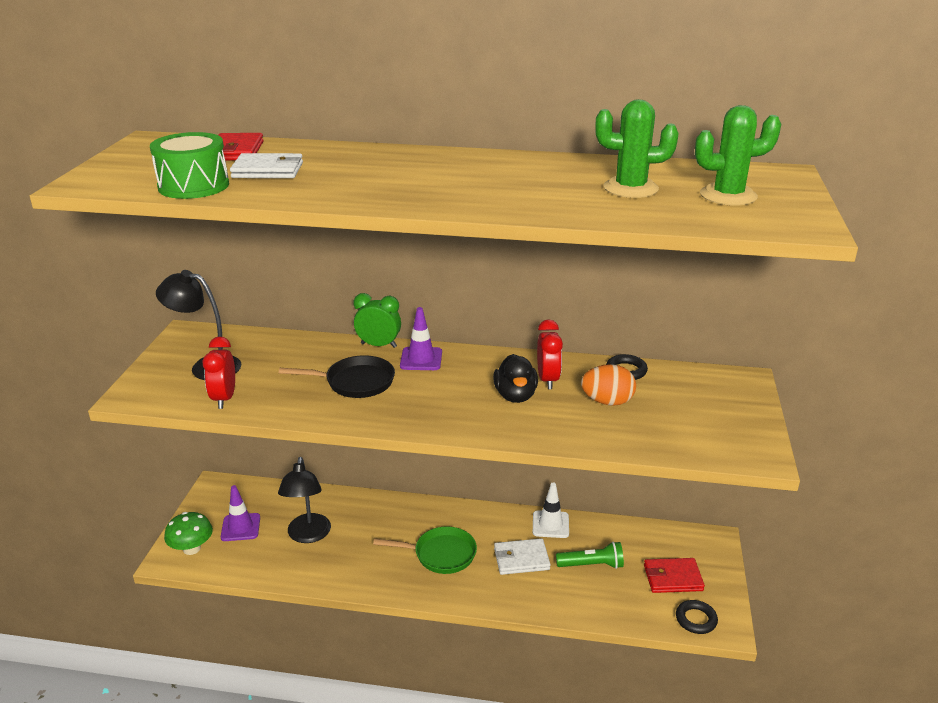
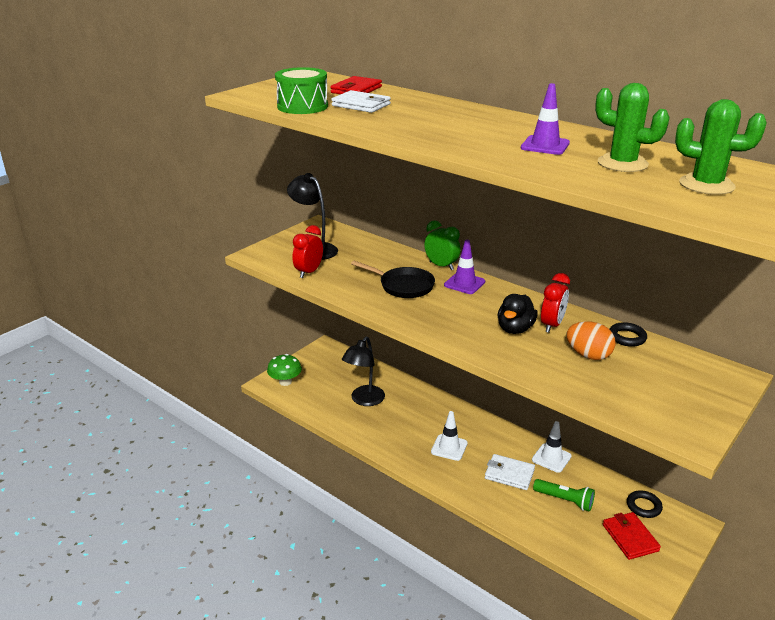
camera: 30 degrees right, 0 degrees up
purple traffic cone [221,485,260,541] -> purple traffic cone moved to [521,83,570,155]
green pan [373,526,477,574] -> white traffic cone [431,411,468,461]
red wallet [644,558,705,593] -> red wallet turned 45 degrees clockwise [603,512,661,560]
black ring [676,600,718,634] -> black ring moved to [627,491,663,518]

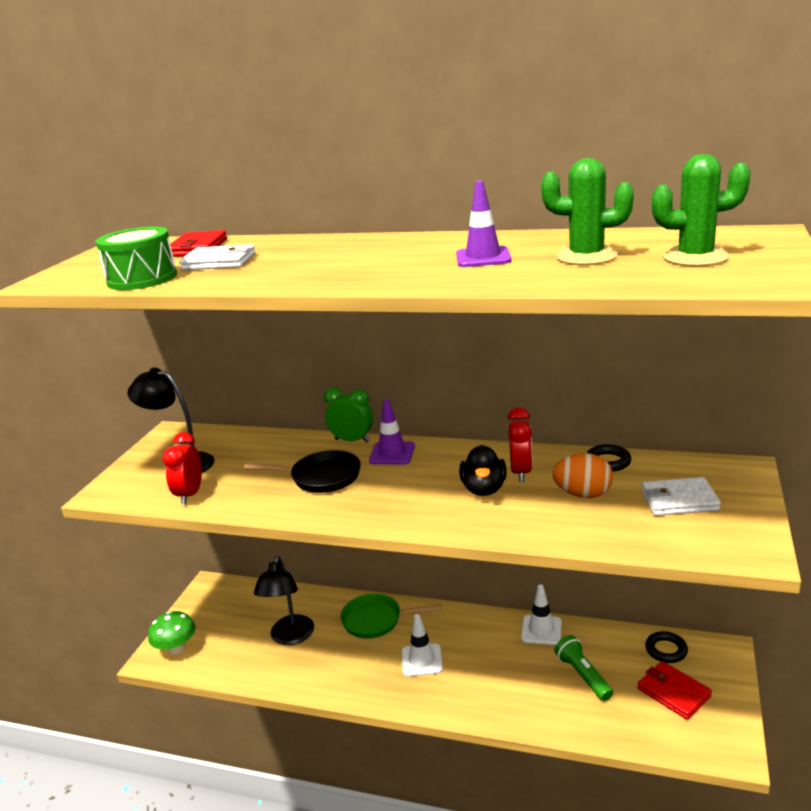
camera: 20 degrees left, 5 degrees down
white wallet [485,454,535,490] -> white wallet moved to [641,477,721,516]
green flashlight [533,479,595,512] -> green flashlight turned 120 degrees counterclockwise [554,635,613,701]
none -> green pan [340,594,441,639]

